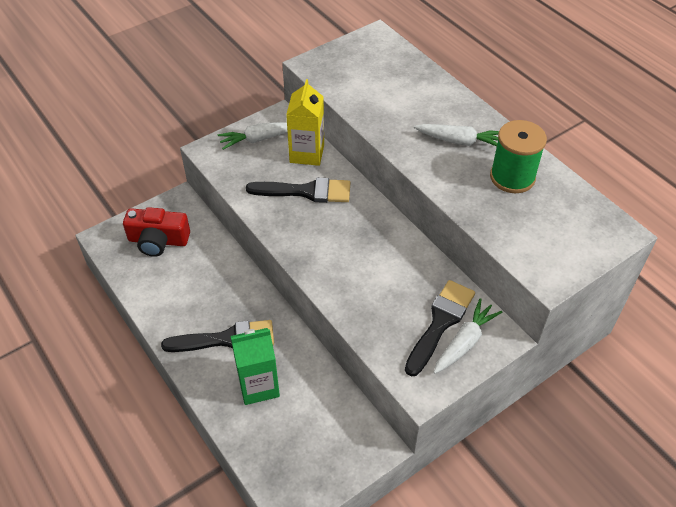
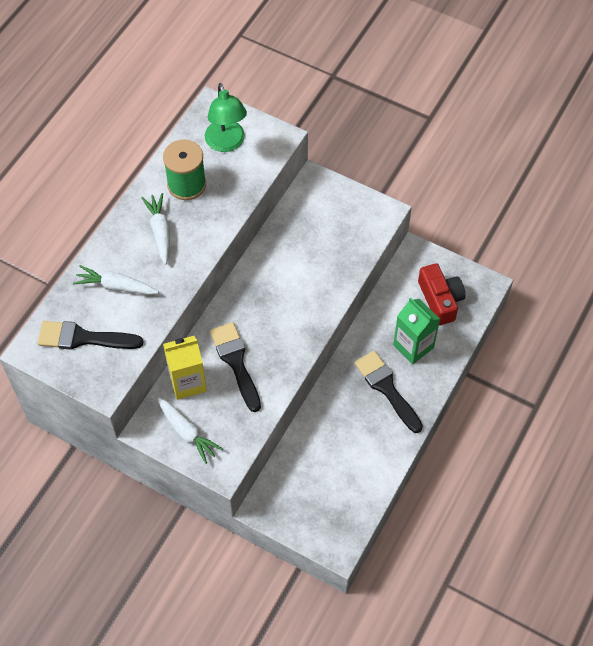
camera: 115 degrees left, 10 degrees up
red camera [123,207,190,257] -> red camera moved to [418,263,465,325]
black brush [405,280,475,377] -> black brush moved to [38,321,144,350]
white carrot [434,298,502,374] -> white carrot moved to [73,265,159,295]
none -> green lamp [205,83,247,152]

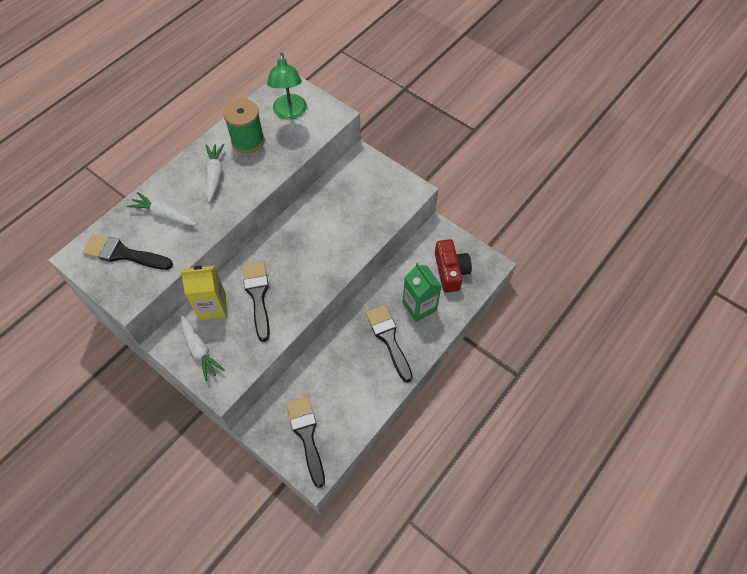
camera: 10 degrees right, 0 degrees up
none -> black brush [286,397,325,488]

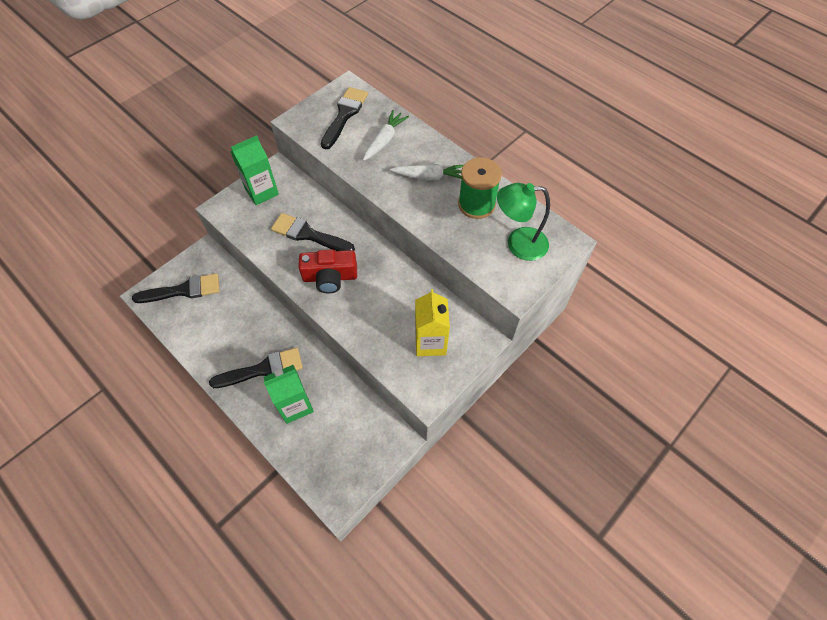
camera: 95 degrees right, 0 degrees up
yellow carton [180,266,226,320] -> yellow carton moved to [415,289,450,356]
white carrot [181,315,225,381] -> green carton [230,135,279,205]
black brush [242,261,270,342] -> black brush turned 150 degrees counterclockwise [271,213,355,251]
red camera [435,239,472,293] -> red camera moved to [298,249,357,293]

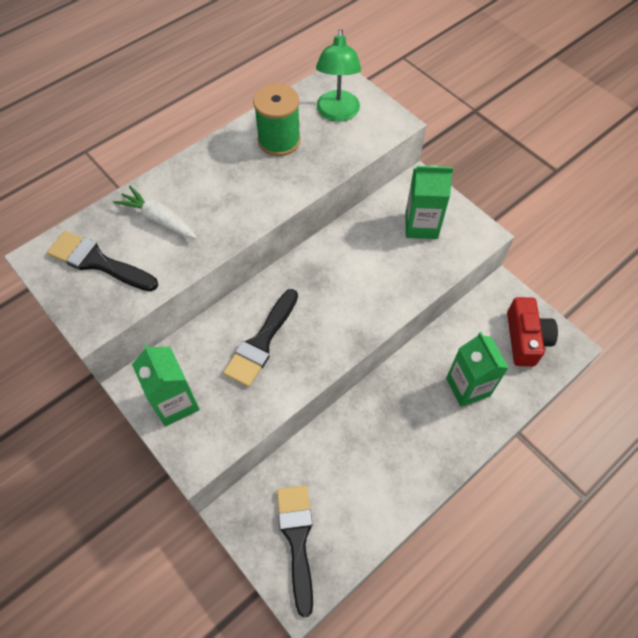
camera: 85 degrees left, 0 degrees up
black brush [209,348,303,388] -> none
red camera [298,249,357,293] -> red camera moved to [507,297,558,366]
white carrot [390,164,464,181] -> none
yellow carton [415,289,450,356] -> green carton [405,165,453,239]

